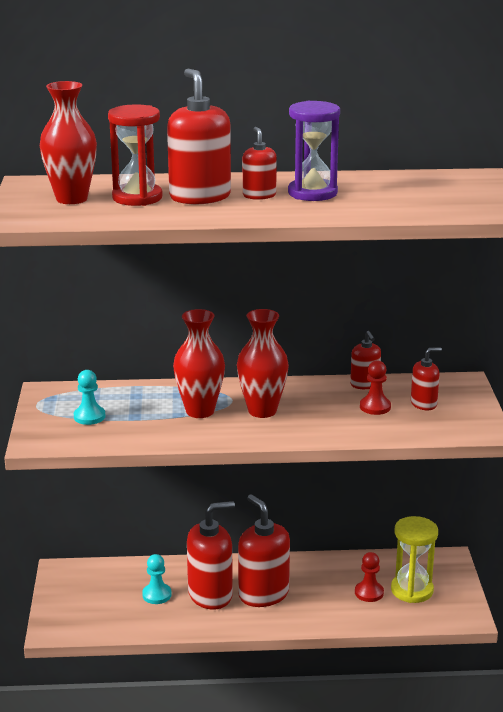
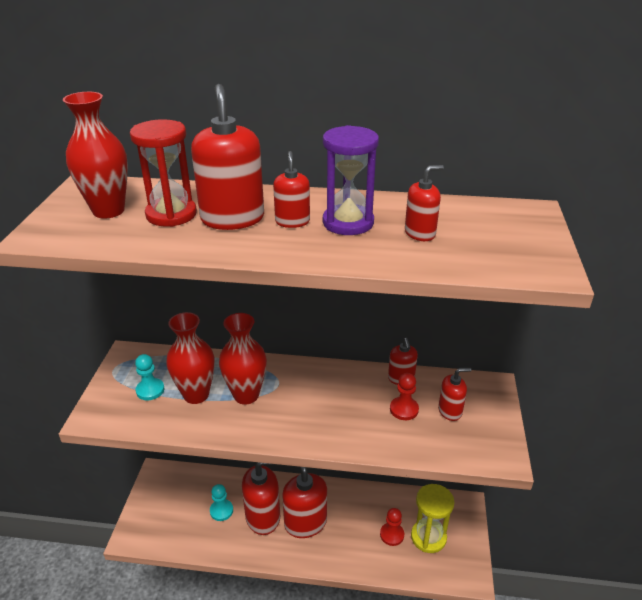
camera: 10 degrees right, 10 degrees up
red vase [237,309,289,418] -> red vase moved to [166,312,215,404]
none -> red soap dispenser [405,165,444,241]

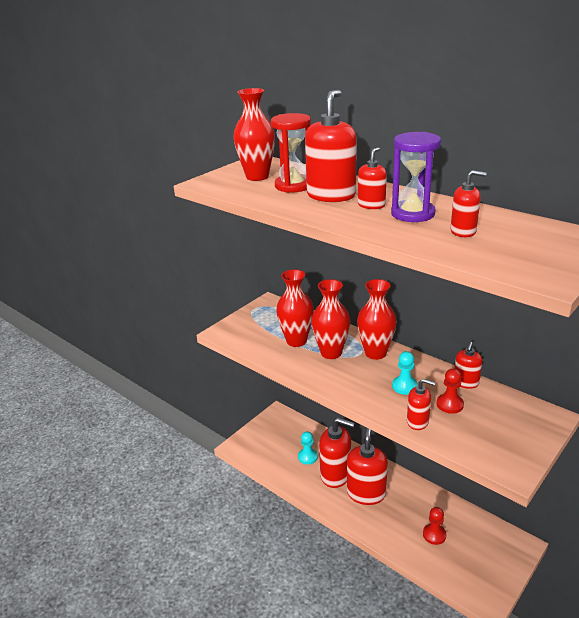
camera: 35 degrees right, 5 degrees down
turquoise pawn [135,354,164,400] -> turquoise pawn moved to [392,351,418,395]
yellow hourglass [411,484,455,553] -> none
red soap dispenser [438,367,472,421] -> red soap dispenser moved to [407,379,435,430]
none -> red vase [357,279,397,360]

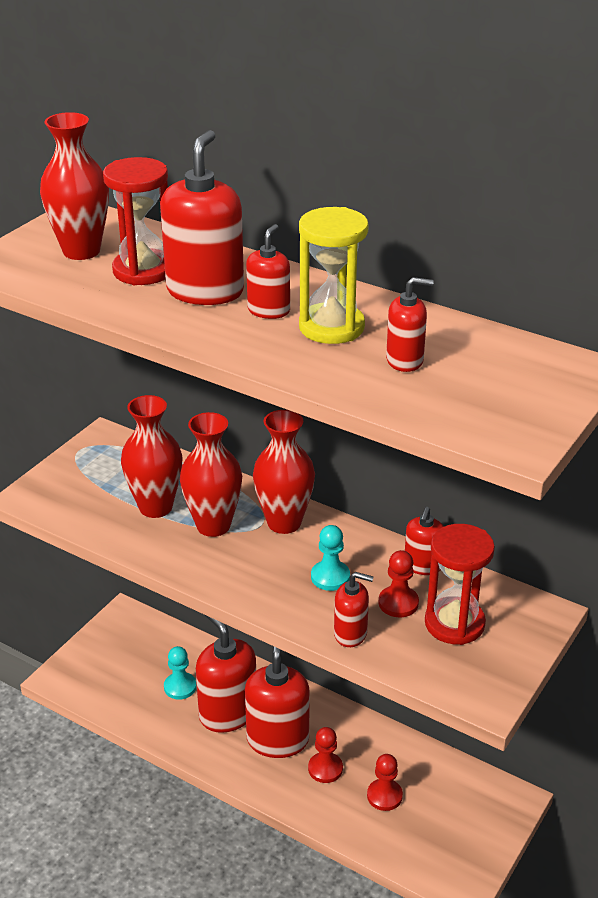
camera: 10 degrees left, 5 degrees up
red soap dispenser [319,418,354,488] -> red soap dispenser turned 135 degrees counterclockwise [196,615,256,733]
purple hourglass [391,132,441,222] -> yellow hourglass [299,207,369,344]
none -> red pawn [308,727,343,783]
none -> red hourglass [425,524,495,645]

